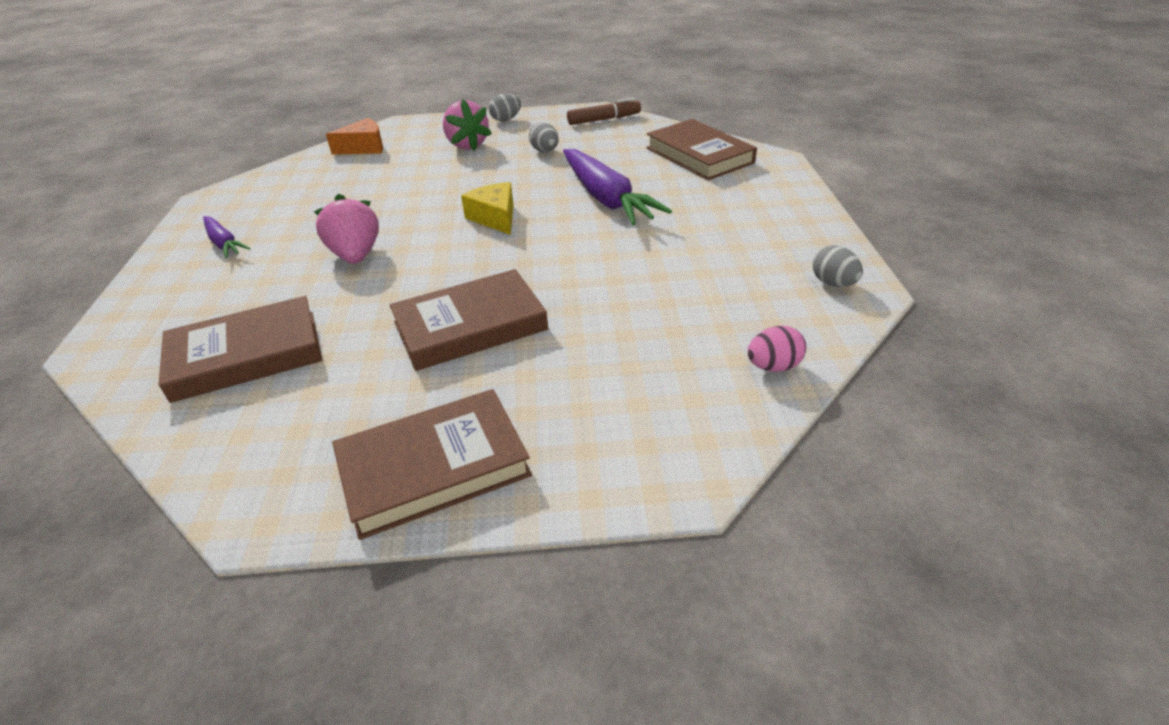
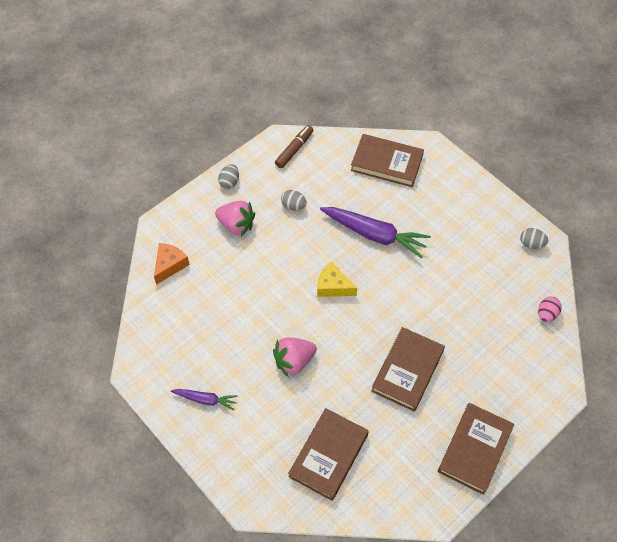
camera: 40 degrees left, 20 degrees up
pink strawberry [314,194,379,264] -> pink strawberry turned 60 degrees counterclockwise [273,337,317,377]

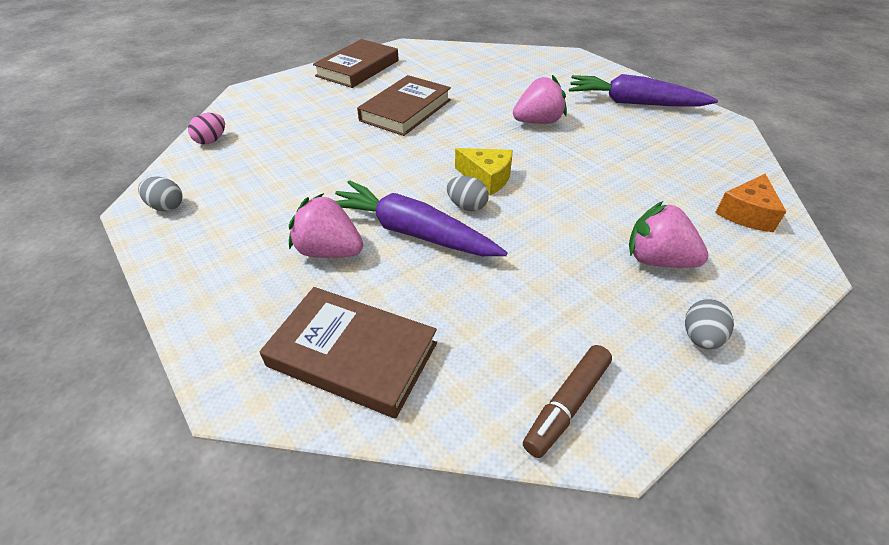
camera: 175 degrees left, 15 degrees down
purple carrot [171,389,238,411] -> purple carrot [569,74,718,107], size x1.88
grey egg [281,190,307,210] -> grey egg moved to [447,176,489,211]
brown book [288,408,369,501] -> none
none -> pink strawberry [289,193,363,258]

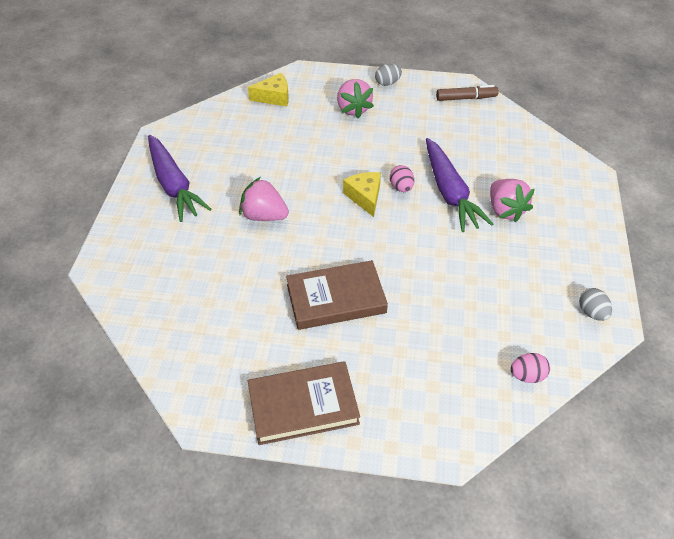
camera: 135 degrees left, 5 degrees up
brown book [260,287,437,418] -> none
grey egg [447,176,489,211] -> pink egg [390,165,414,192]
orange cheese [715,174,787,232] -> yellow cheese [248,73,289,106]

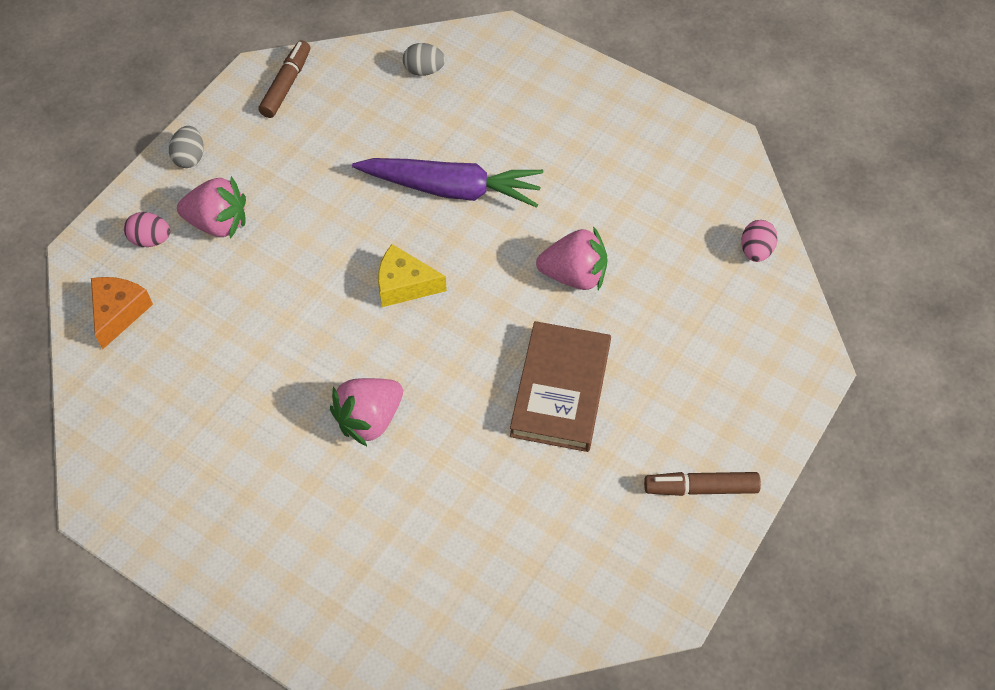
camera: 65 degrees left, 10 degrees up
purple carrot [148,135,212,222] -> none
yellow cheese [248,73,289,106] -> orange cheese [91,277,153,349]
brown book [248,361,360,445] -> brown marker [644,472,761,496]
pink egg [390,165,414,192] -> pink egg moved to [124,212,170,247]
pink strawberry [490,179,535,223] -> pink strawberry moved to [536,226,608,290]
grey egg [579,288,612,321] -> grey egg moved to [403,43,445,76]

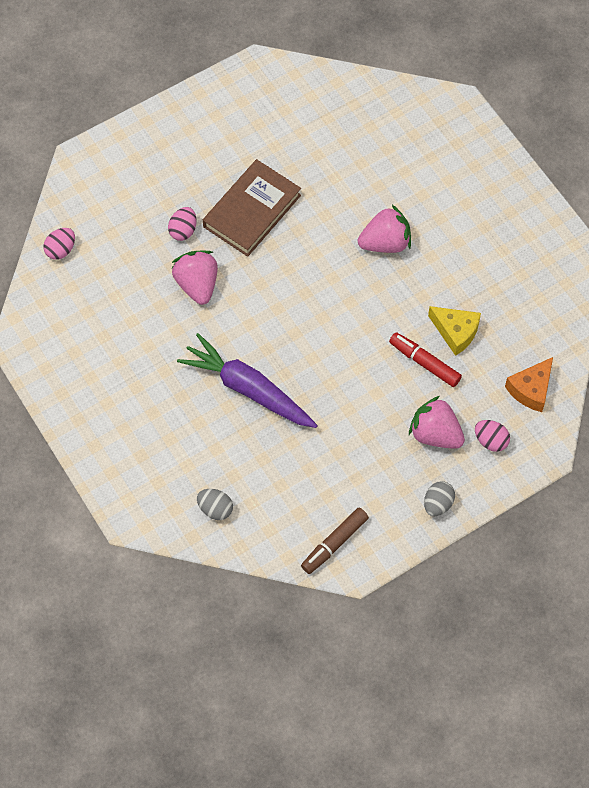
camera: 155 degrees left, 5 degrees up
yellow cheese [378,244,447,307] -> yellow cheese moved to [428,306,481,356]
pink strawberry [536,226,608,290] -> pink strawberry turned 45 degrees clockwise [172,251,218,305]
brown marker [644,472,761,496] -> none
none -> pink egg [168,207,197,241]
none -> red marker [389,332,462,387]

